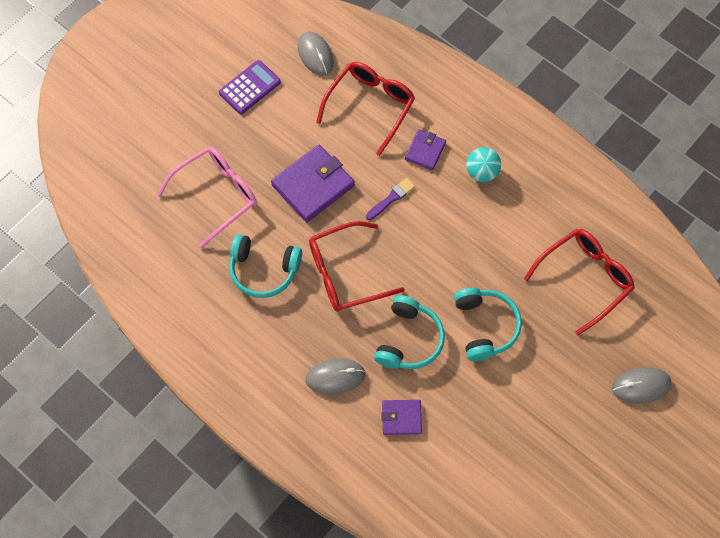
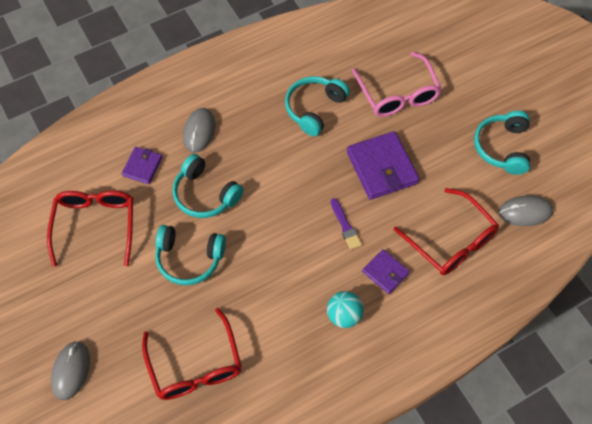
camera: 110 degrees right, 5 degrees down
purple calculator [219,60,281,114] -> turquoise headphones [474,111,530,175]
red glasses [309,221,405,312] -> red glasses moved to [47,190,133,267]

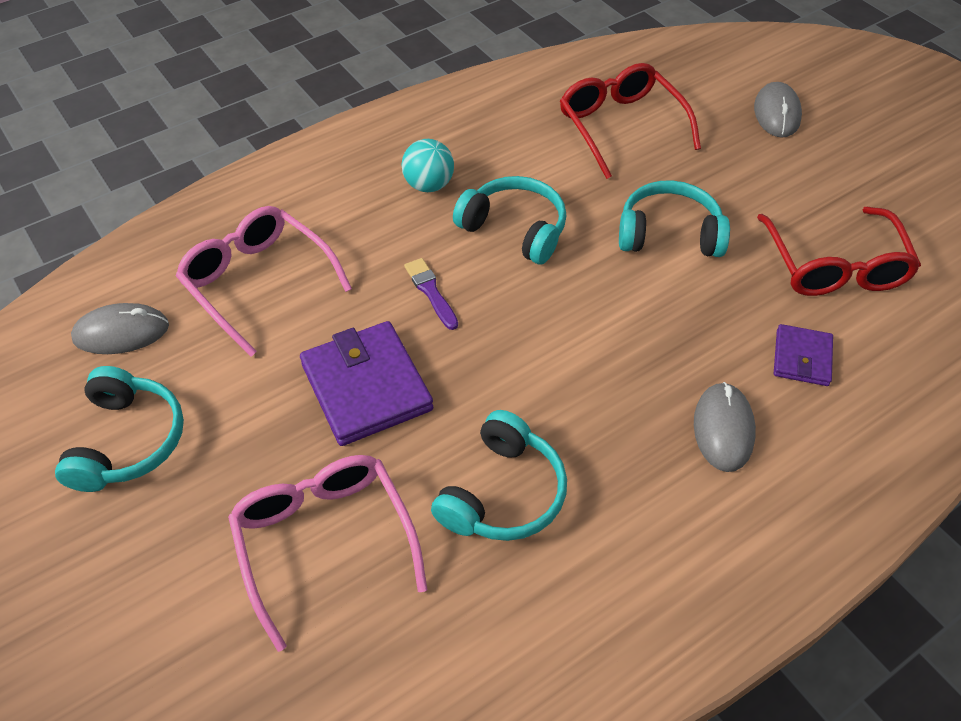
camera: 175 degrees right, 10 degrees down
turquoise headphones [172,154,244,218] -> turquoise headphones moved to [453,176,566,264]
purple wallet [362,249,410,294] -> none
red glasses [394,188,499,275] -> pink glasses [176,206,352,357]

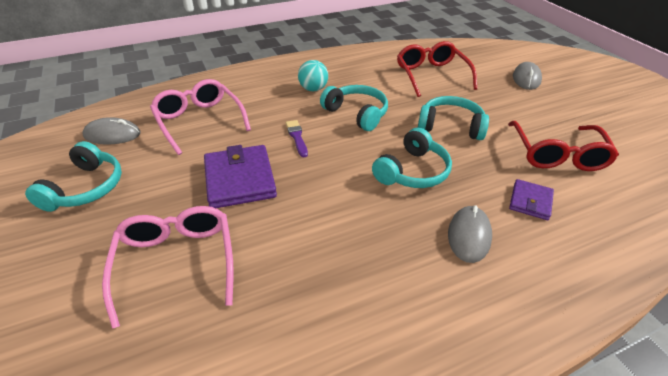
camera: 10 degrees right, 10 degrees down
turquoise headphones [431,410,567,541] -> turquoise headphones moved to [372,128,452,188]

